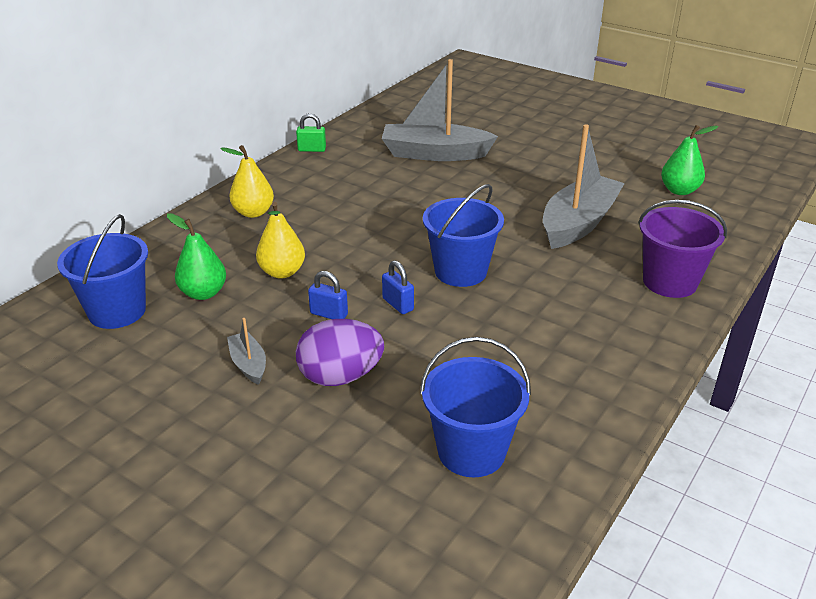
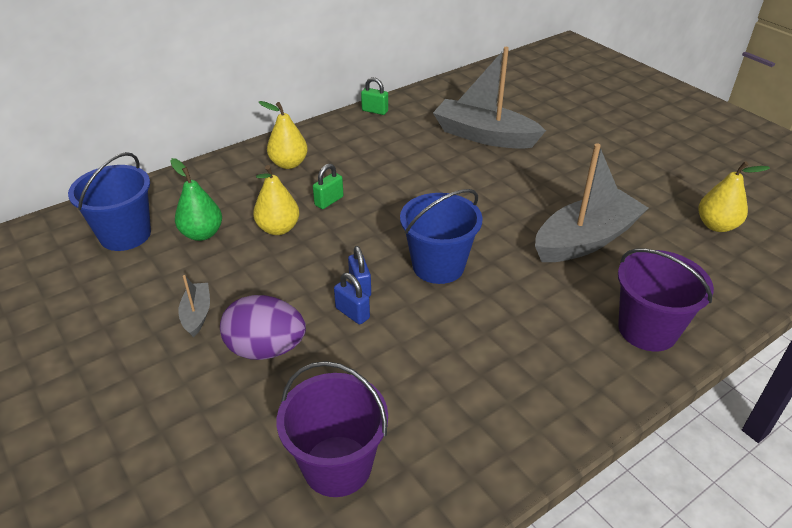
camera: 20 degrees right, 5 degrees up
blue padlock [308,271,348,319] -> blue padlock moved to [334,273,370,325]
blue bucket [420,337,531,477] -> purple bucket [277,361,388,497]
green pear [661,125,718,195] -> yellow pear [698,161,770,232]
none -> green padlock [313,164,344,209]

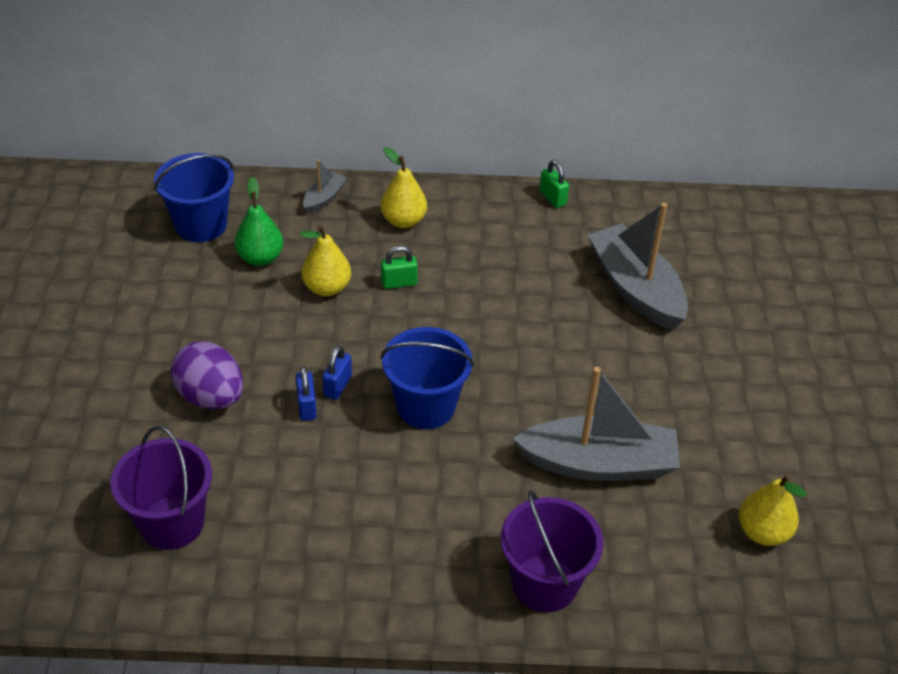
camera: 35 degrees right, 5 degrees up
grey boat [178,275,210,338] -> grey boat moved to [303,160,347,214]

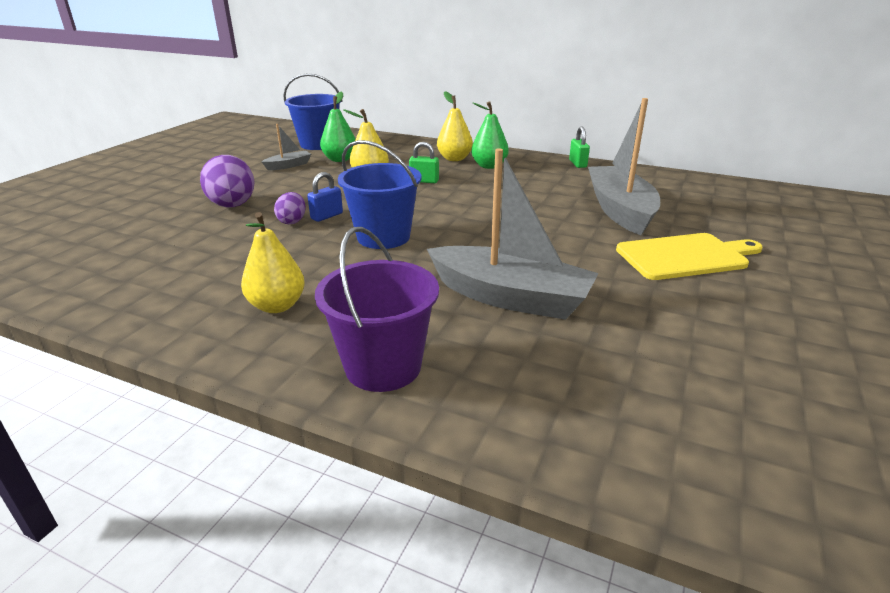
camera: 25 degrees right, 15 degrees down
purple bucket [111,425,212,550] -> none
blue padlock [295,366,317,421] -> purple egg [274,192,306,224]
grey boat [303,160,347,214] -> grey boat moved to [261,124,311,170]
yellow pear [739,474,807,546] -> yellow pear moved to [241,212,305,313]
none -> green pear [471,101,509,169]
none -> yellow cutting board [616,233,763,280]

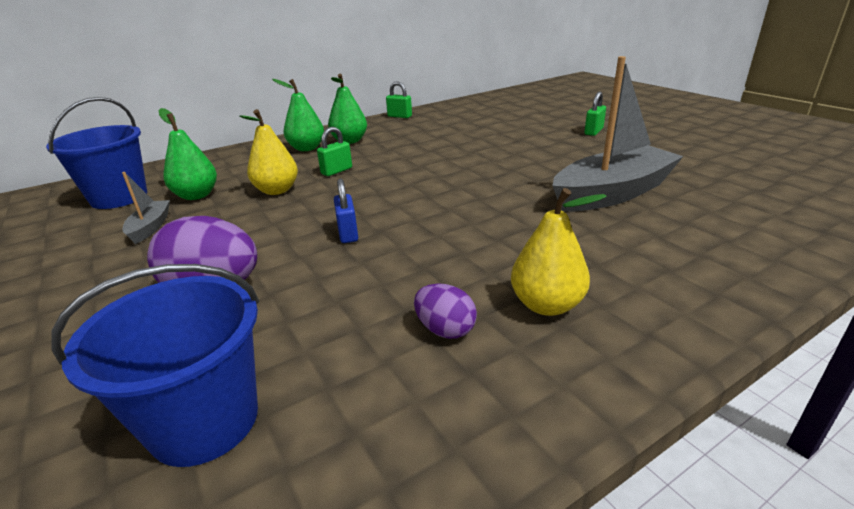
camera: 55 degrees left, 0 degrees up
purple egg [274,192,306,224] -> purple egg moved to [414,283,477,339]
purple bucket [315,227,439,392] -> none
blue bucket [338,140,422,249] -> blue bucket moved to [51,264,259,467]
yellow pear [437,91,473,161] -> green pear [272,79,324,151]
grey boat [588,98,660,235] -> none
yellow cutting board [616,233,763,280] -> green padlock [584,91,606,136]

